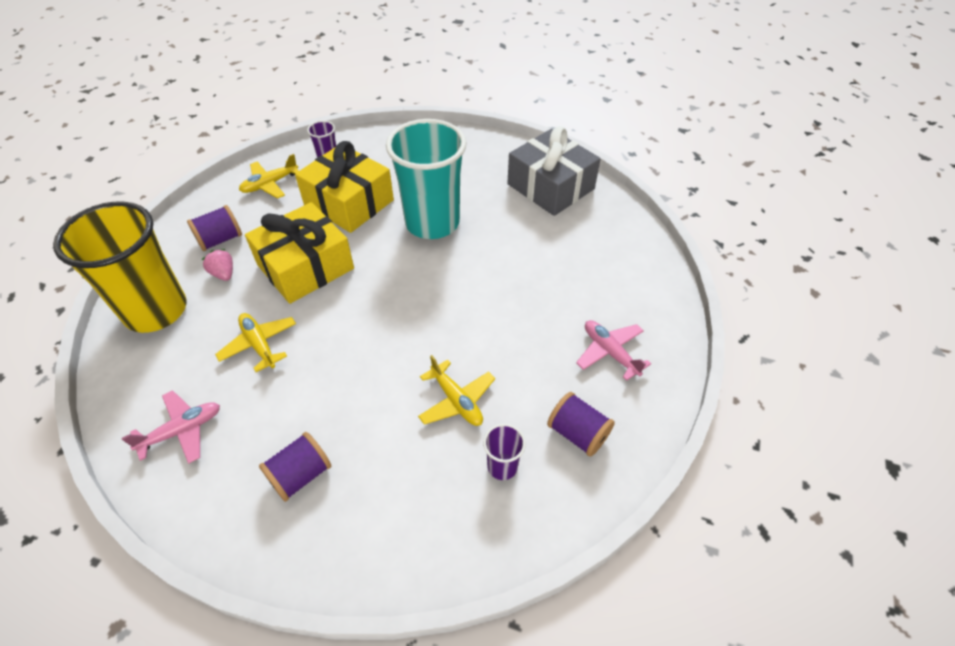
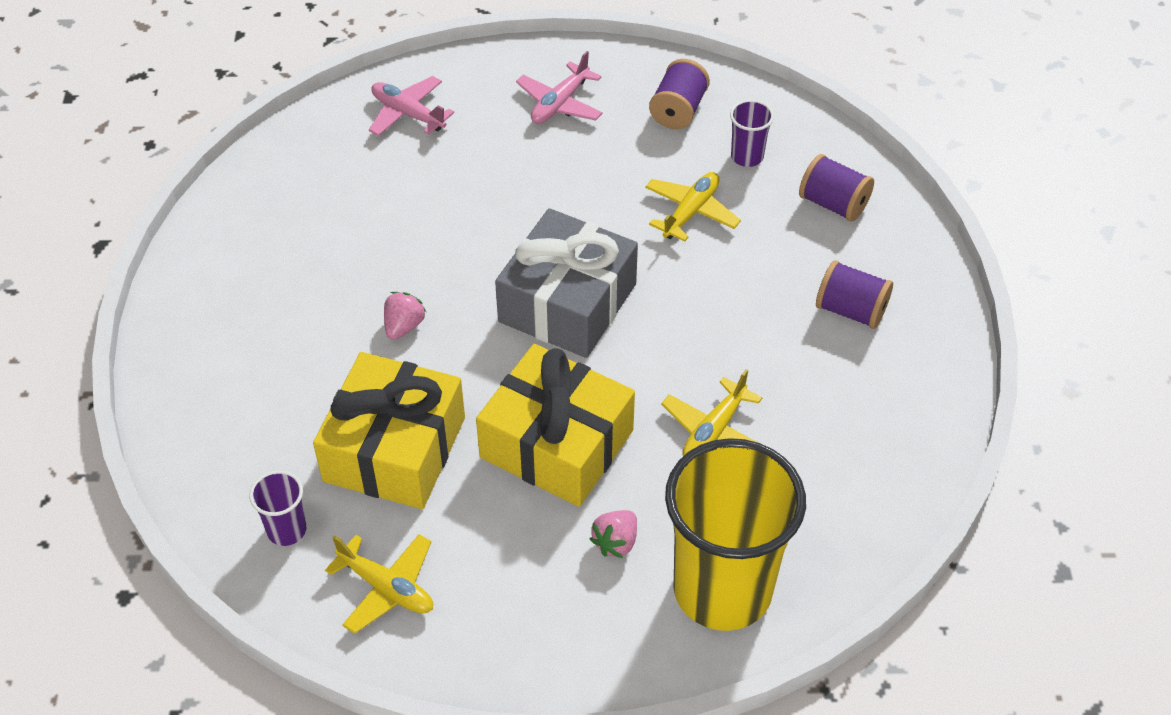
camera: 110 degrees left, 0 degrees up
pink plane [122,390,220,464] -> pink plane moved to [369,76,454,136]
purple spool [187,205,242,251] -> purple spool moved to [799,154,874,222]
turquoise cup [386,119,466,239] -> pink strawberry [384,292,426,340]
grey gift [507,126,601,216] -> grey gift moved to [495,208,638,358]

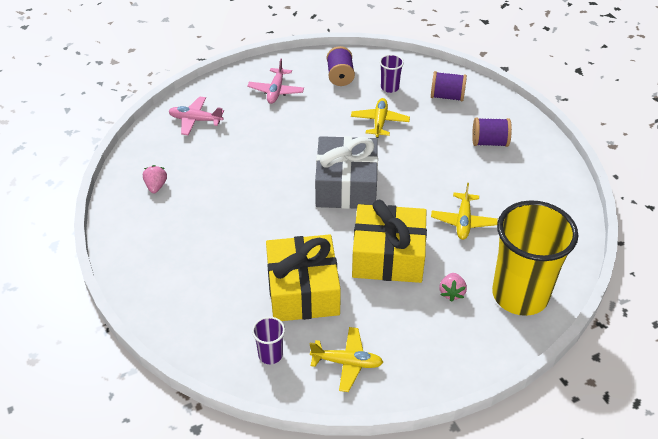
camera: 25 degrees left, 5 degrees down
pink strawberry [384,292,426,340] -> pink strawberry moved to [143,165,167,193]

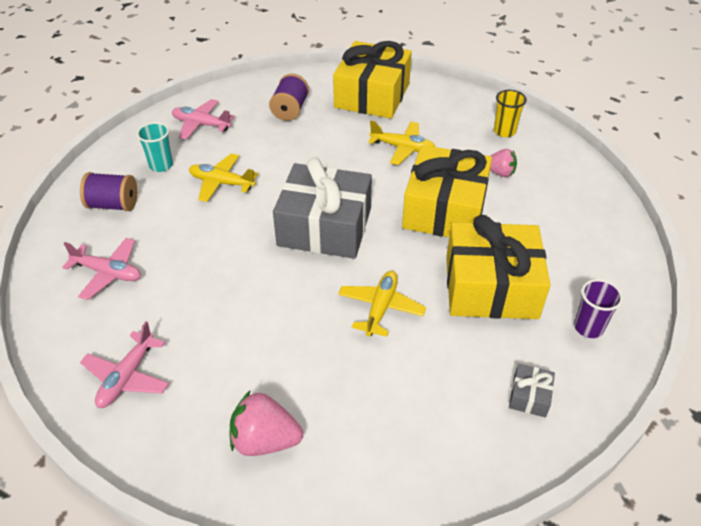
camera: 80 degrees left, 0 degrees up
pink strawberry [143,165,167,193] -> pink strawberry [229,390,303,456], size x1.56
yellow plane [310,327,383,392] -> yellow plane moved to [338,271,426,337]
purple cup [379,54,404,93] -> turquoise cup [137,122,173,172]
purple spool [431,71,467,101] -> pink plane [172,99,235,140]
yellow cup [492,200,578,316] -> yellow cup [494,90,527,137], size x0.41
none -> yellow gift [333,41,412,119]
none -> grey gift [509,364,555,417]

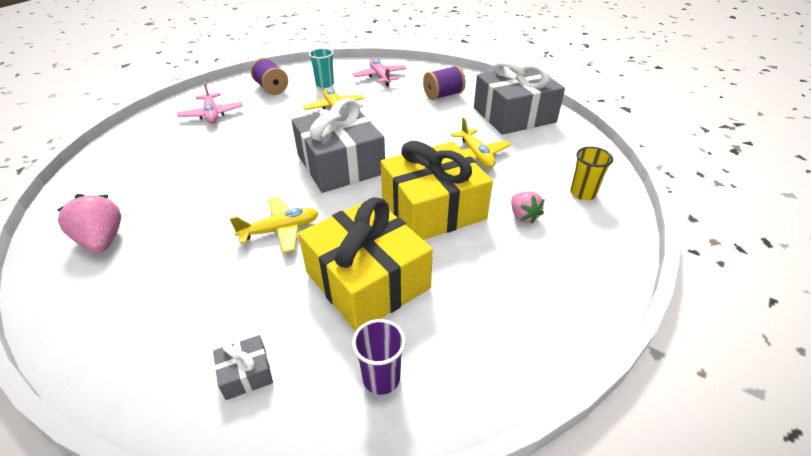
camera: 50 degrees right, 5 degrees down
pink plane [80,321,169,408] -> none
yellow gift [333,41,412,119] -> grey gift [474,58,565,135]

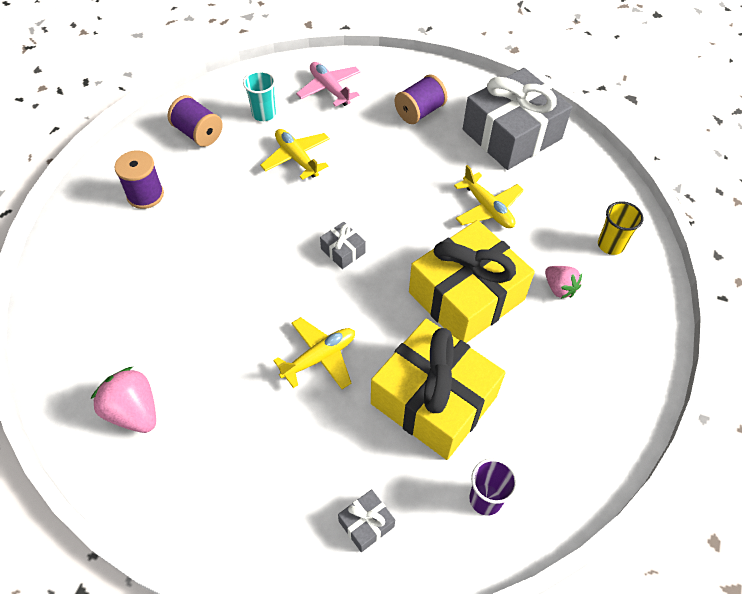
camera: 15 degrees left, 15 degrees up
pink plane [177,82,242,124] -> purple spool [114,150,164,209]
grey gift [291,98,385,193] -> grey gift [320,222,366,269], size x0.40

